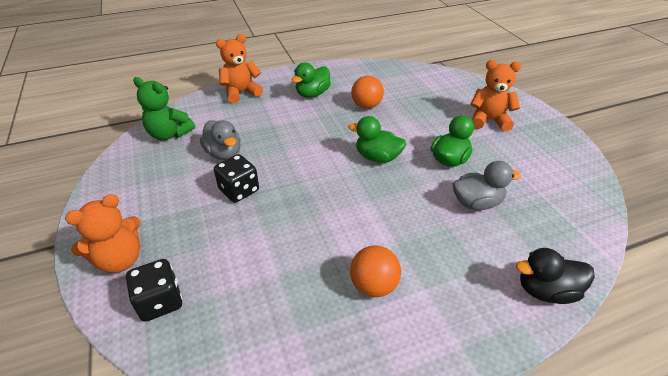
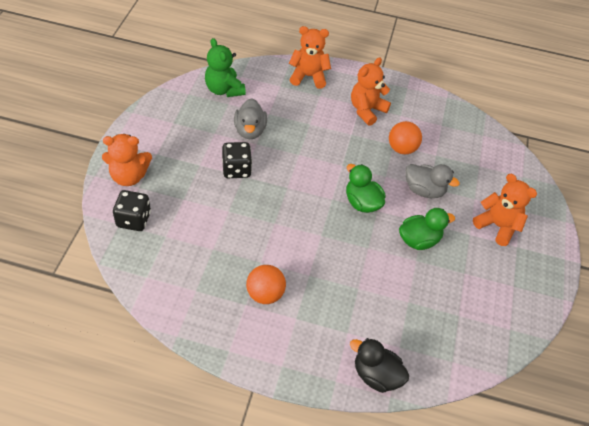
camera: 30 degrees right, 10 degrees up
green duck [292,63,331,98] -> orange teddy bear [351,57,391,126]
grey duck [452,161,521,210] -> grey duck moved to [405,164,460,198]

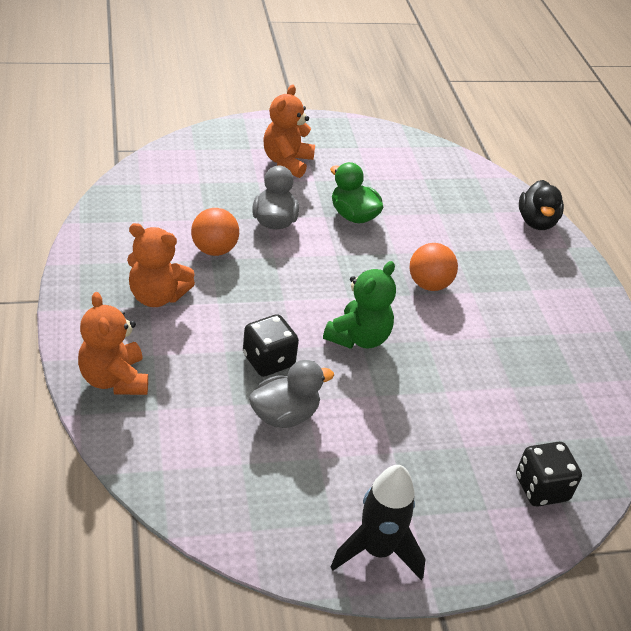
camera: 115 degrees left, 10 degrees down
orange teddy bear [102,134,152,186] -> none
green teddy bear [205,38,246,97] -> green teddy bear moved to [323,261,396,349]
black dice [222,142,252,178] -> black dice moved to [243,314,299,377]
orange ball [246,265,286,304] -> orange ball moved to [410,243,458,291]
green duck [346,164,386,213] -> none
none -> black rocket [331,465,425,580]

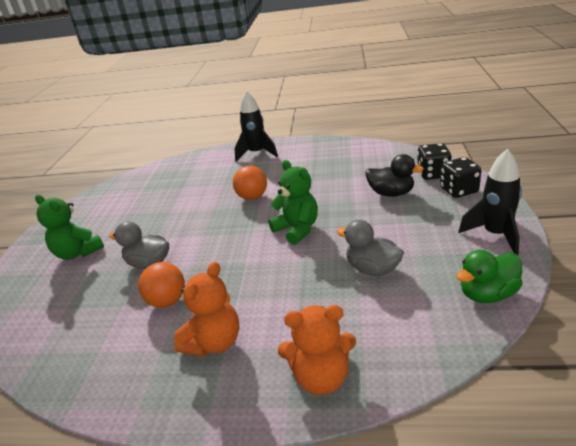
camera: 65 degrees left, 10 degrees down
black dice [243,314,299,377] -> black dice moved to [440,157,481,198]
grey duck [249,360,334,428] -> grey duck turned 45 degrees counterclockwise [337,220,404,276]
orange teddy bear [263,84,315,178] -> green teddy bear [35,194,104,260]
green duck [330,162,383,223] -> green duck moved to [456,250,523,303]
black duck [519,180,564,230] -> black duck moved to [365,154,424,197]
none -> black rocket [234,91,278,162]

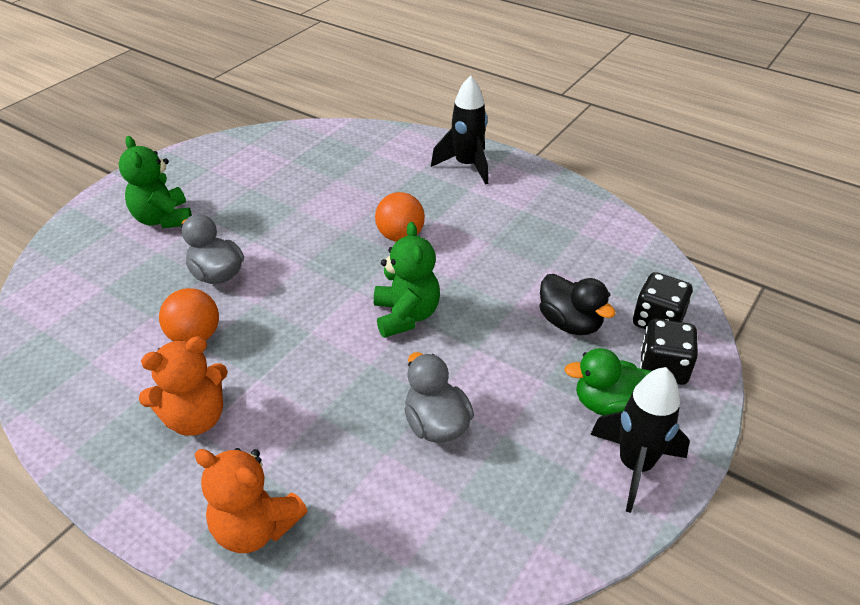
camera: 25 degrees right, 10 degrees up
green duck [456,250,523,303] -> green duck moved to [564,348,651,416]

